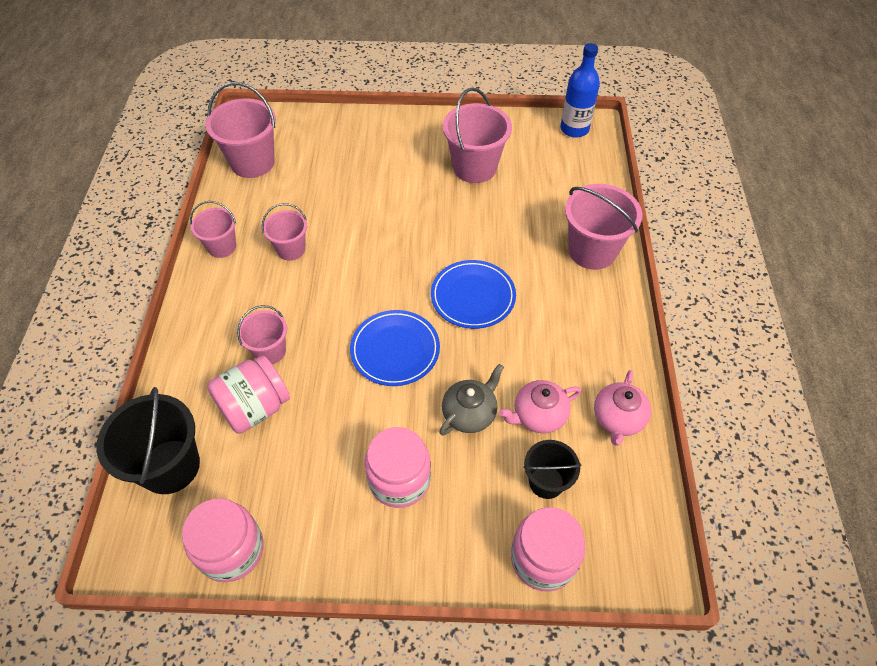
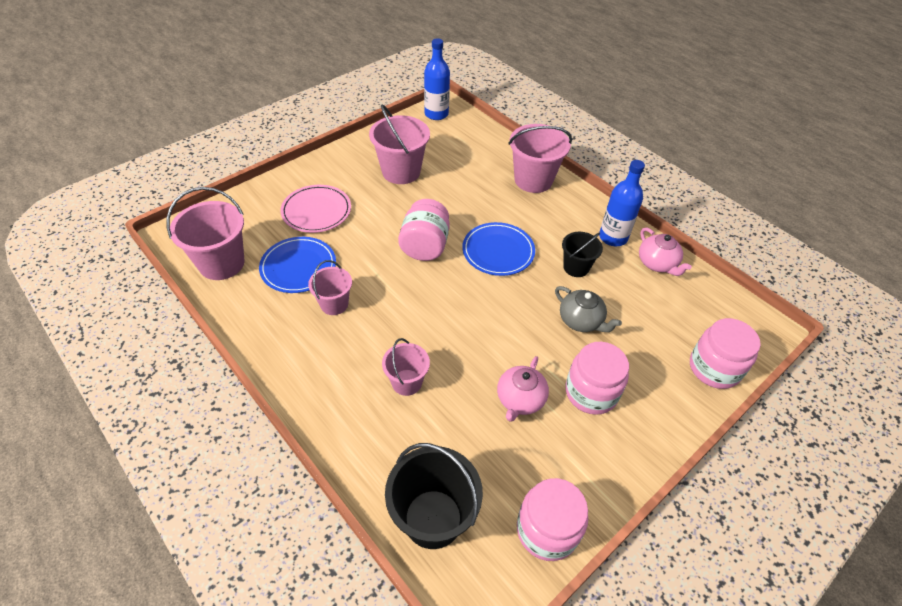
camera: 45 degrees left, 5 degrees down
pink bucket [190,201,236,258] -> none
pink jar [207,355,290,434] -> pink jar moved to [398,199,450,261]
blue plate [350,310,440,386] -> blue plate moved to [259,237,336,293]
grey teapot [439,364,504,436] -> grey teapot turned 135 degrees clockwise [555,286,622,332]
pink teapot [499,380,581,434] -> pink teapot moved to [497,356,549,422]
black bucket [523,440,582,499] -> black bucket moved to [562,232,603,277]
none -> pink plate [280,185,351,233]
none -> blue bottle [599,160,645,246]

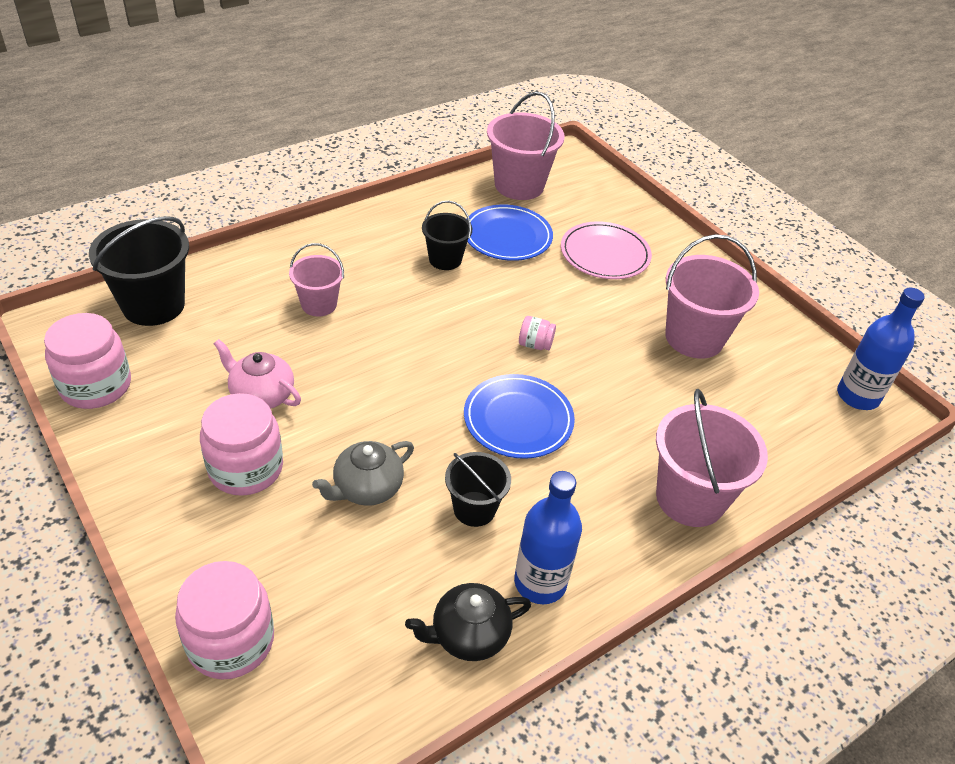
camera: 95 degrees right, 5 degrees down
pink bucket [308,260,352,315] -> black bucket [422,201,472,270]
pink jar [398,199,450,261] -> pink jar [519,316,556,350], size x0.48
pink teapot [639,228,692,276] -> black teapot [405,583,531,661]

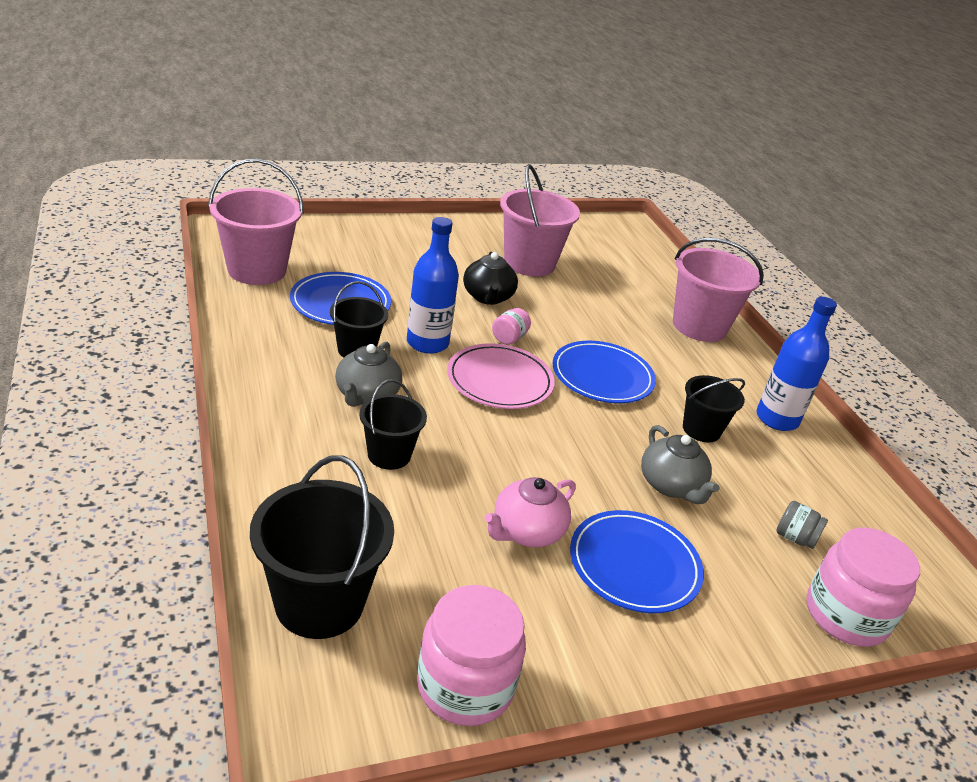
camera: 75 degrees left, 10 degrees down
pink jar [200,393,283,496] -> blue plate [570,510,704,613]
pink bucket [289,243,344,316] -> black bucket [359,379,427,470]
black teapot [405,583,531,661] -> black teapot moved to [463,252,518,305]
pink plate [561,221,652,279] -> pink plate moved to [447,343,555,409]
blue bottle [837,288,925,410] -> blue bottle moved to [407,217,459,354]
none -> grey teapot [335,342,402,407]
none -> grey jar [776,501,828,549]

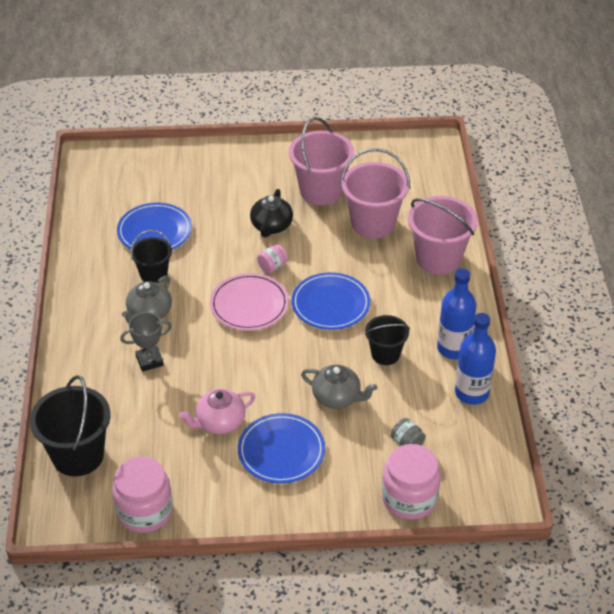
camera: 20 degrees right, 10 degrees up
pink bucket [208,159,304,285] -> pink bucket moved to [341,148,410,239]
black bucket [359,379,427,470] -> grey trophy [120,312,172,372]
blue bottle [407,217,459,354] -> blue bottle moved to [455,313,496,405]
grey teapot [641,425,720,504] -> grey teapot turned 60 degrees counterclockwise [301,365,377,409]

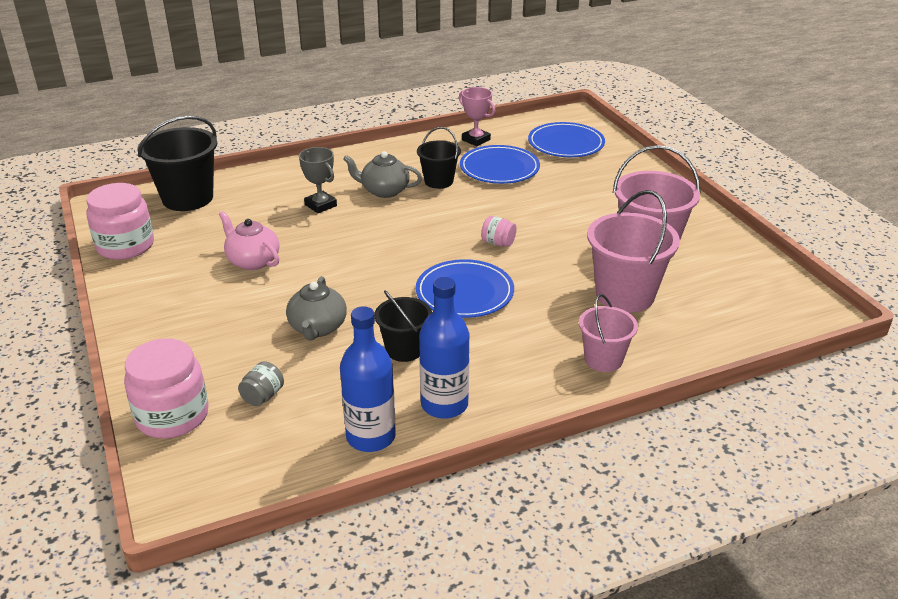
camera: 70 degrees right, 10 degrees down
pink plate [210,273,289,331] -> none
blue plate [238,413,325,484] -> blue plate moved to [528,122,605,157]
black teapot [250,189,293,237] -> none
pink bucket [408,196,478,275] -> pink bucket [579,294,638,372], size x0.60
none -> pink trophy [459,87,495,146]

